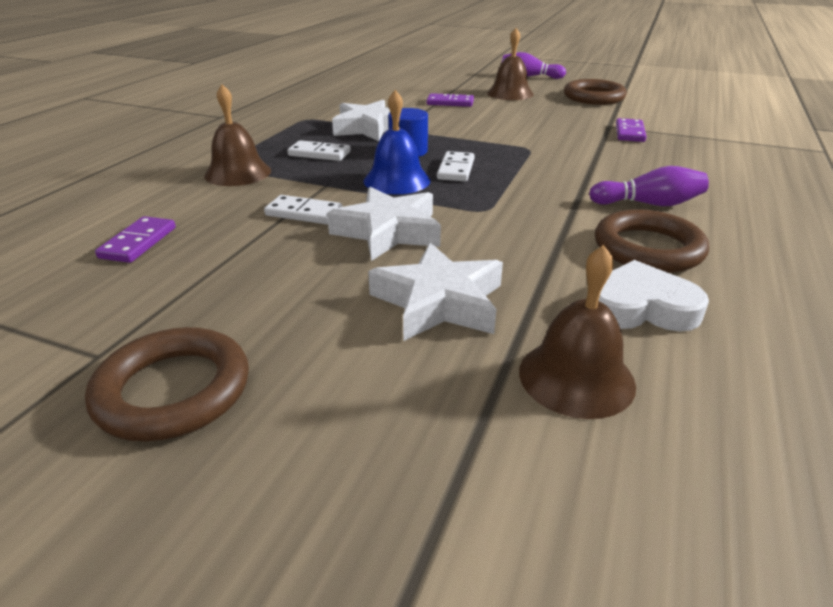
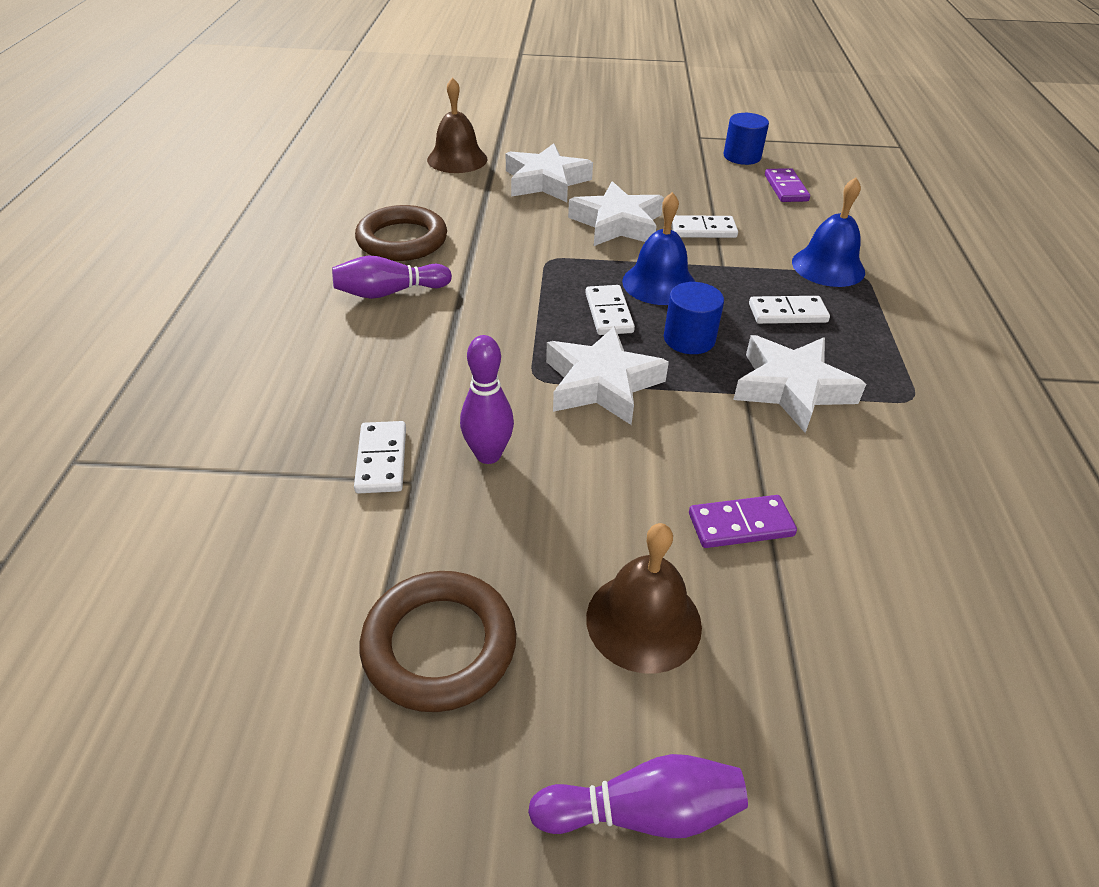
camera: 160 degrees right, 10 degrees up
brown ring [85,327,249,442] -> none
brown bell [204,84,271,186] -> blue bell [792,178,865,287]
white heart [599,260,709,331] -> none
purple domino [616,118,646,142] -> white domino [354,421,406,494]
none -> purple bowling pin [460,335,514,464]
none -> white star [546,326,669,425]
none -> blue cylinder [724,113,769,165]

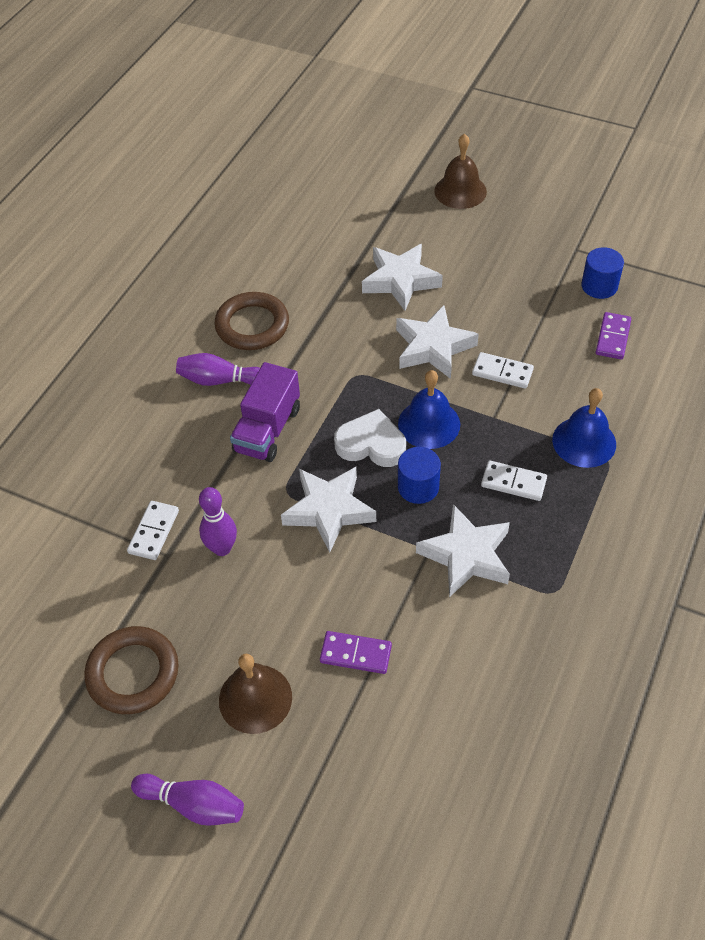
camera: 25 degrees right, 10 degrees up
brown bell [427,77,488,173] -> brown bell moved to [434,134,487,209]
white domino [585,285,635,335] -> white heart [334,409,406,467]
none -> purple truck [230,362,300,462]

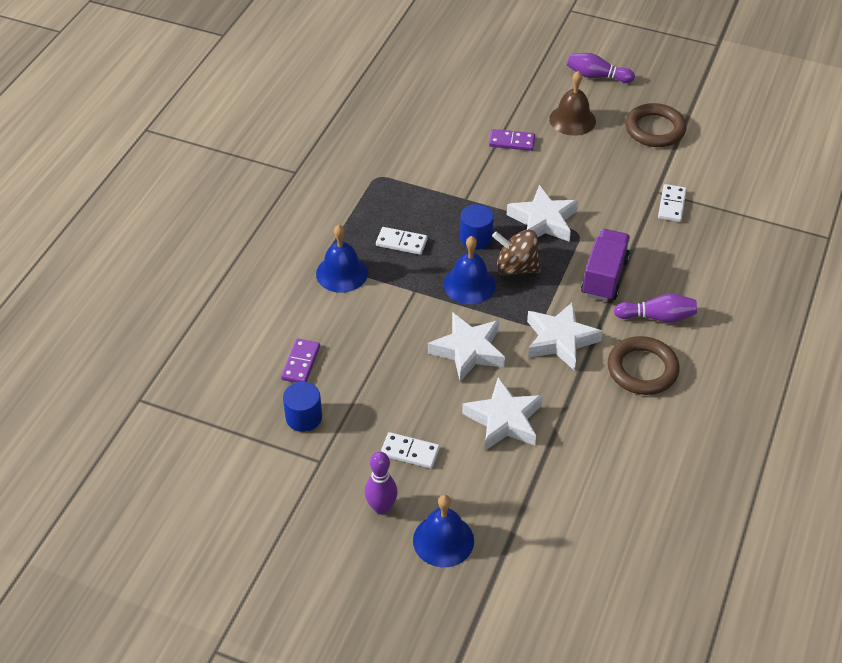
camera: 175 degrees right, 5 degrees down
purple bowling pin [199,487,237,556] -> purple bowling pin moved to [365,451,398,514]
white heart [334,409,406,467] -> brown spinning top [492,230,541,275]
white star [416,504,510,597] -> white star moved to [527,302,603,371]
brown bell [434,134,487,209] -> blue bell [413,495,474,567]
white domino [472,352,534,389] -> white domino moved to [381,432,440,469]

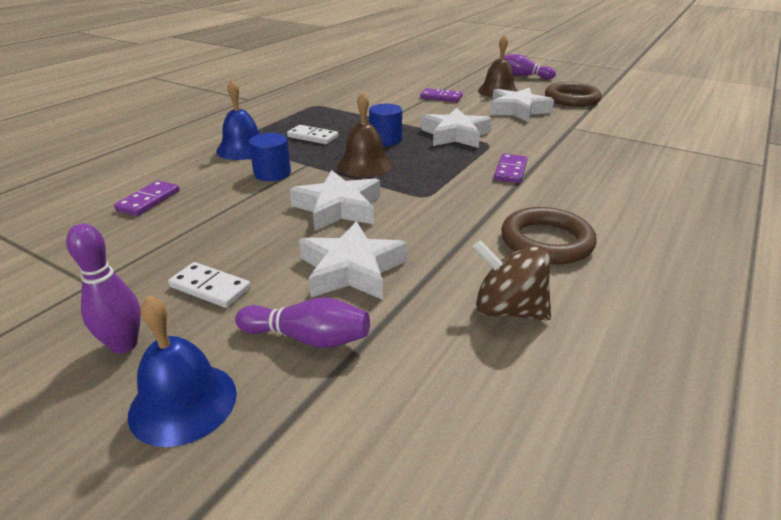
camera: 10 degrees right, 15 degrees down
blue cylinder [283,382,322,432] -> blue cylinder moved to [249,133,291,181]
blue bell [444,236,496,304] -> brown bell [337,92,392,177]
brown spinning top [492,230,541,275] -> brown spinning top moved to [472,240,551,320]
white star [527,302,603,371] -> white star moved to [490,88,554,122]
purple truck [581,229,630,301] -> purple domino [494,154,528,183]
purple bowling pin [614,294,697,323] -> purple bowling pin moved to [235,297,370,348]
white domino [658,184,687,222] -> none

